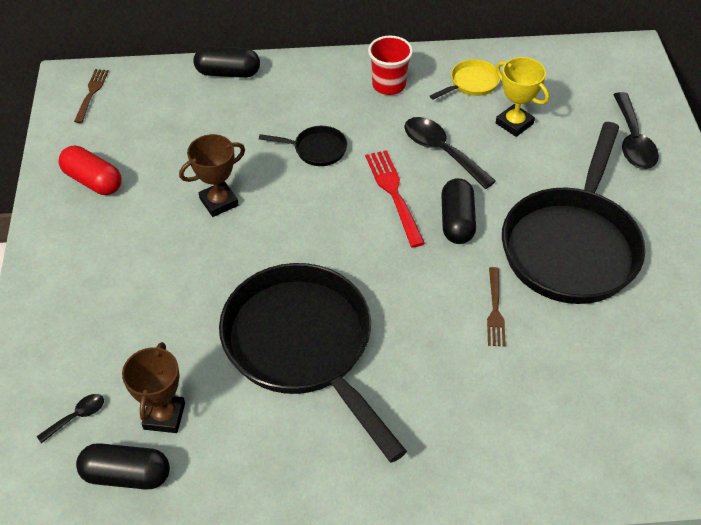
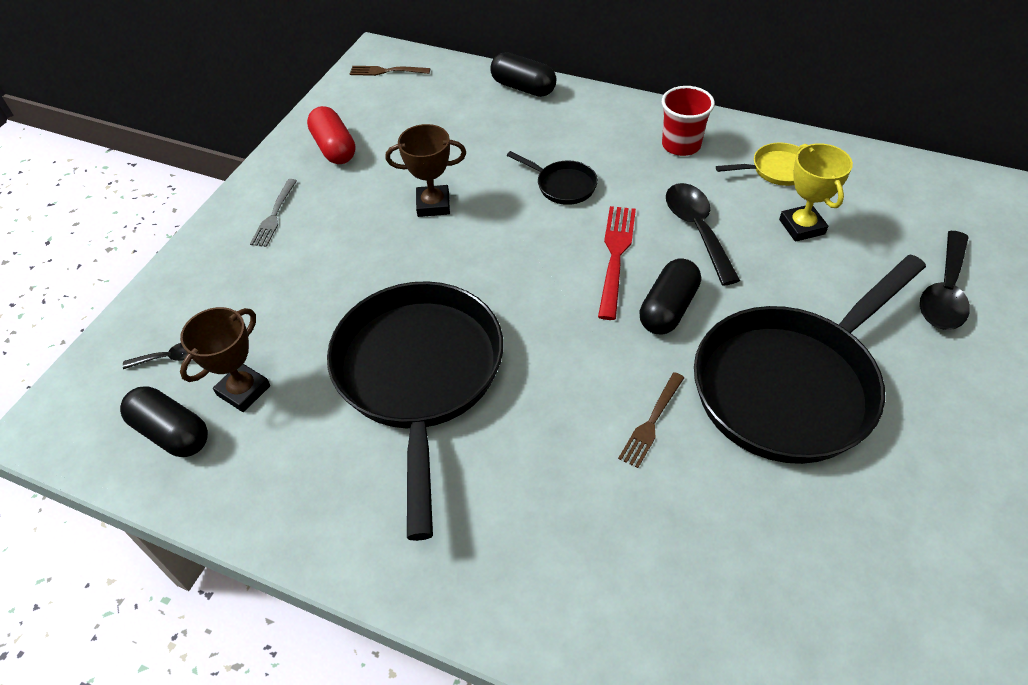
camera: 30 degrees right, 0 degrees up
brown fork [74,69,109,123] -> brown fork turned 120 degrees counterclockwise [350,66,430,76]
none -> grey fork [250,179,297,247]

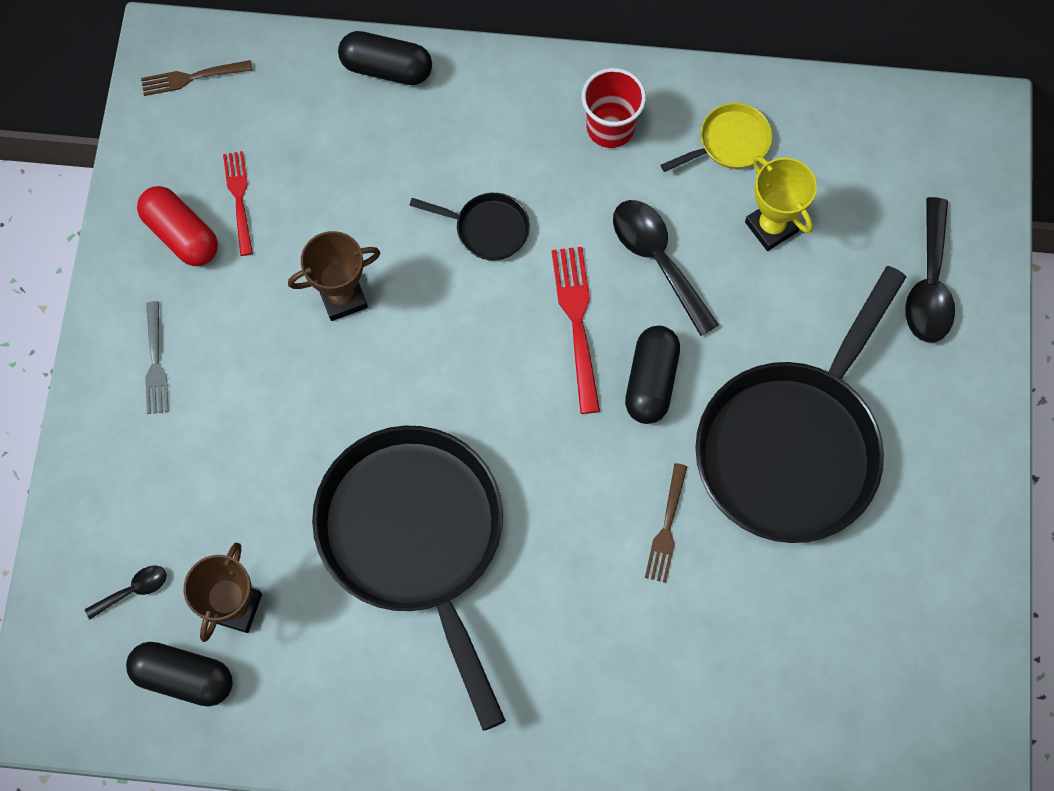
camera: 20 degrees left, 20 degrees up
none -> red fork [223,151,253,256]

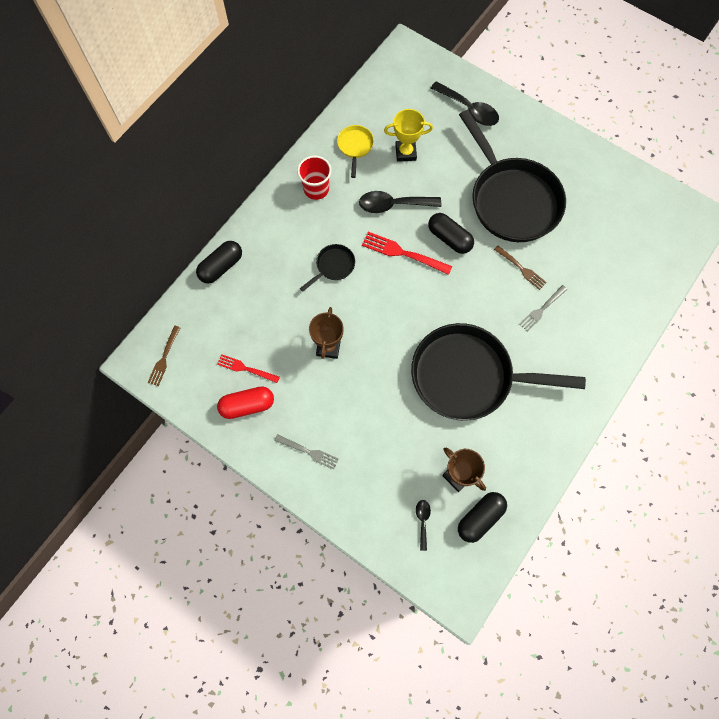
camera: 60 degrees left, 0 degrees up
none -> grey fork [519,285,567,332]

